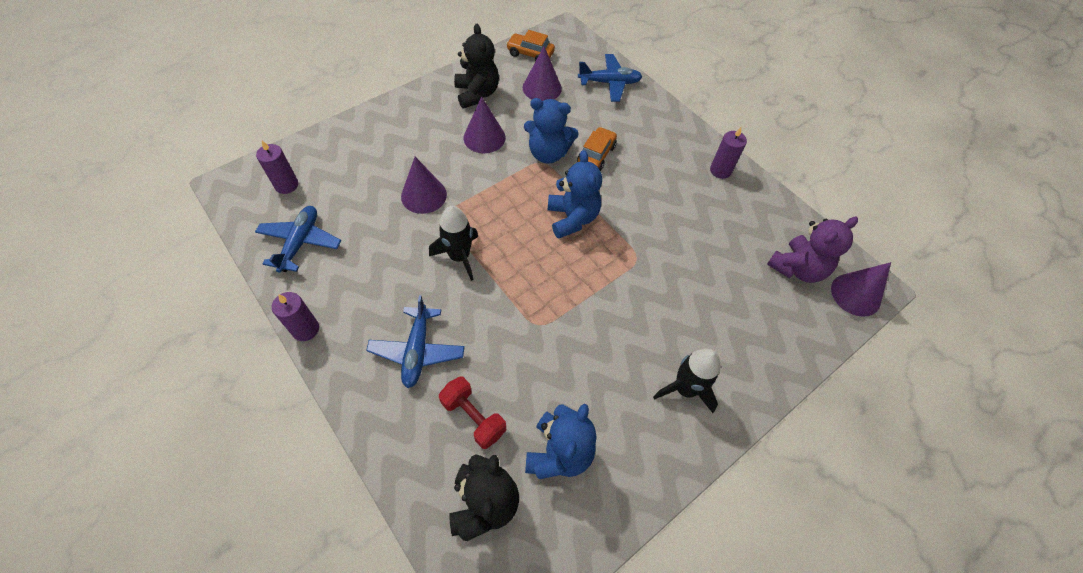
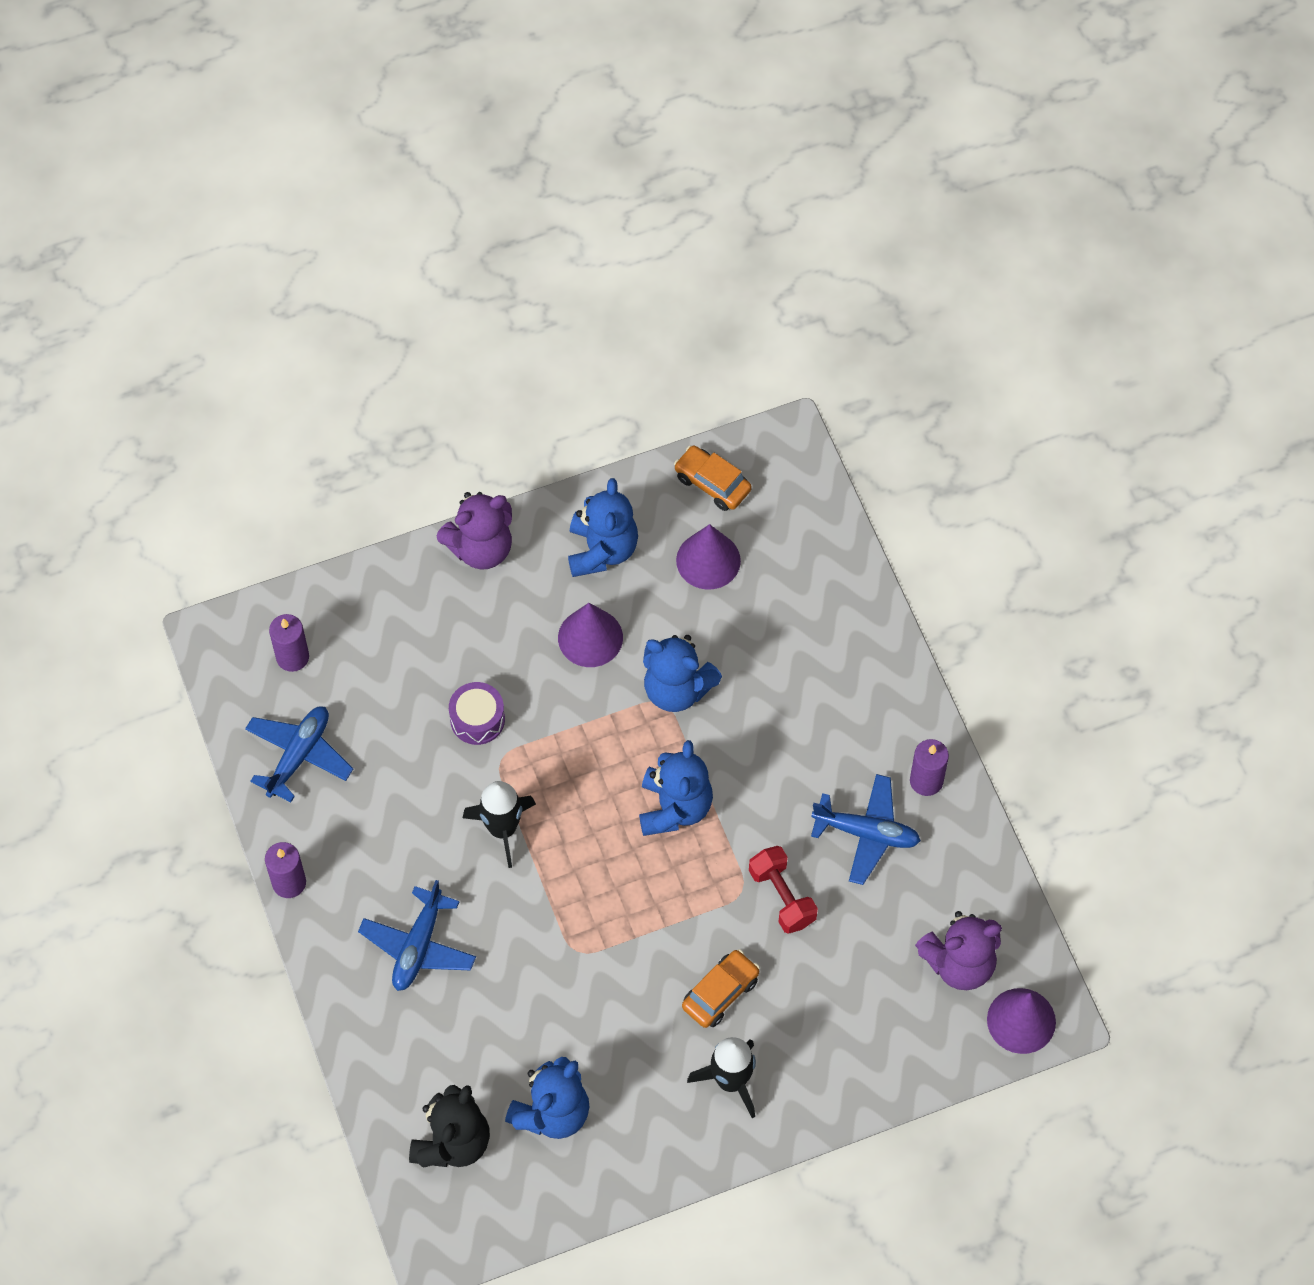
camera: 20 degrees right, 5 degrees up
purple cone [401,157,447,214] -> purple drum [449,682,505,745]
red dumbbell [439,376,506,449] -> red dumbbell moved to [749,846,818,934]
black teddy bear [454,24,499,109] -> blue teddy bear [568,478,638,577]
orange car [577,127,617,171] -> orange car moved to [682,949,760,1028]
blue plane [578,54,642,102] -> blue plane moved to [811,774,921,885]
none -> purple teddy bear [437,492,512,569]

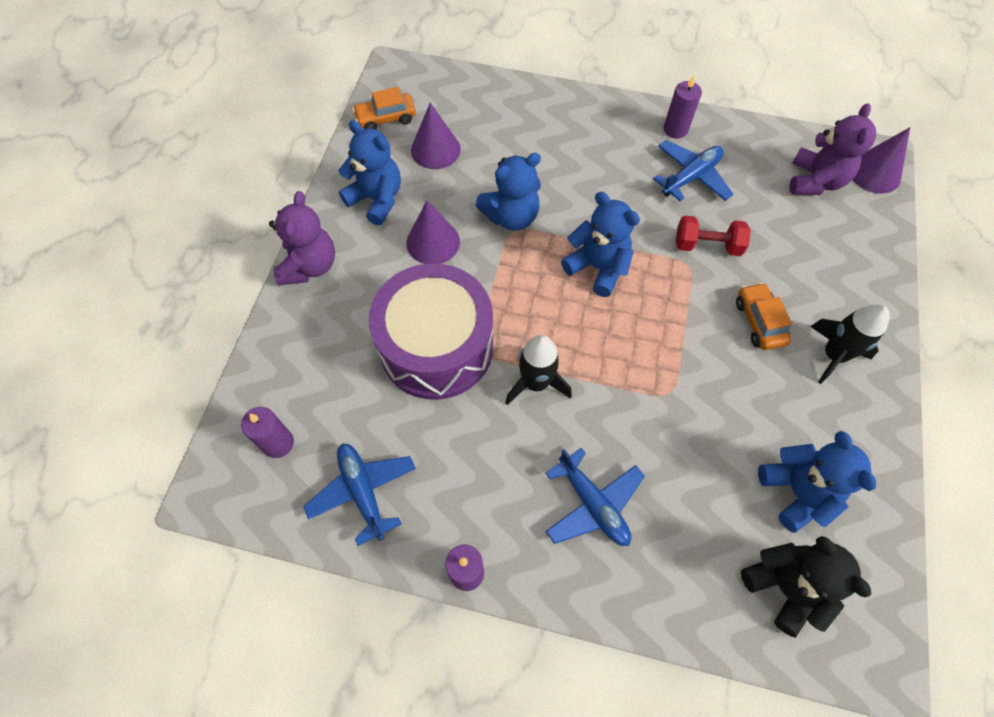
camera: 55 degrees left, 0 degrees up
purple drum [449,682,505,745] -> purple drum [369,264,493,400], size x2.36

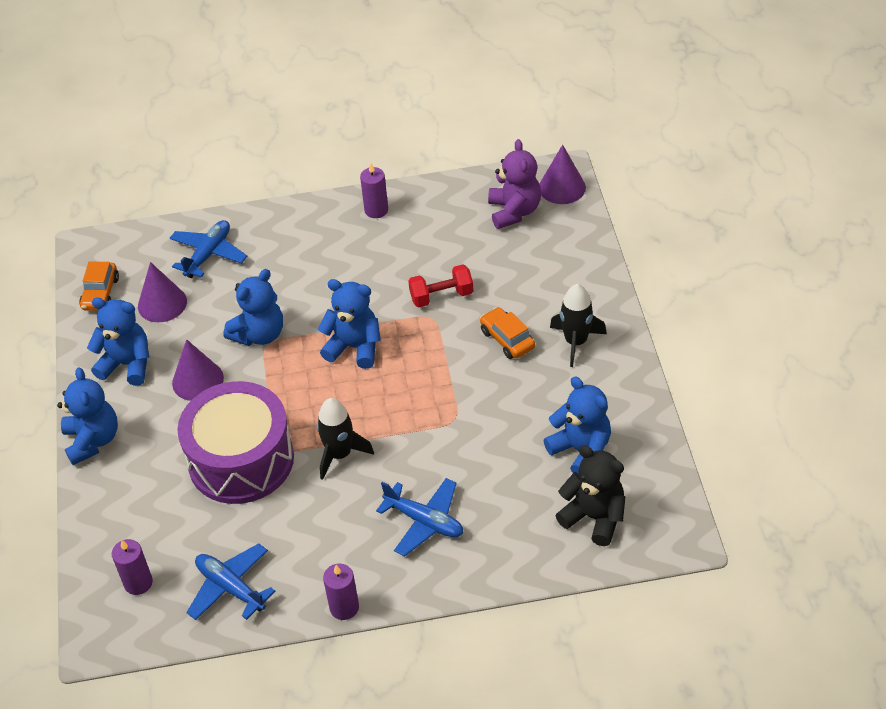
camera: 20 degrees left, 15 degrees down
purple teddy bear [269,191,335,285] -> blue teddy bear [57,368,118,465]
orange car [352,87,416,129] -> orange car turned 45 degrees counterclockwise [79,262,119,311]
blue plane [653,140,733,201] -> blue plane moved to [170,220,247,278]

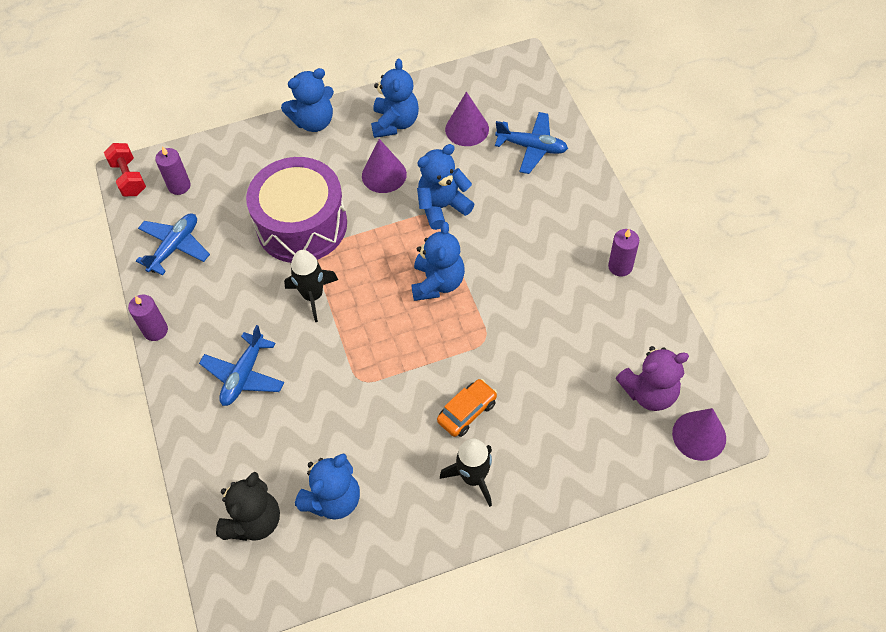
camera: 80 degrees right, 10 degrees up
orange car [79,262,119,311] -> none
blue teddy bear [223,269,283,346] -> blue teddy bear turned 120 degrees clockwise [417,144,474,230]
red dumbbell [408,264,473,307] -> red dumbbell moved to [104,143,146,196]

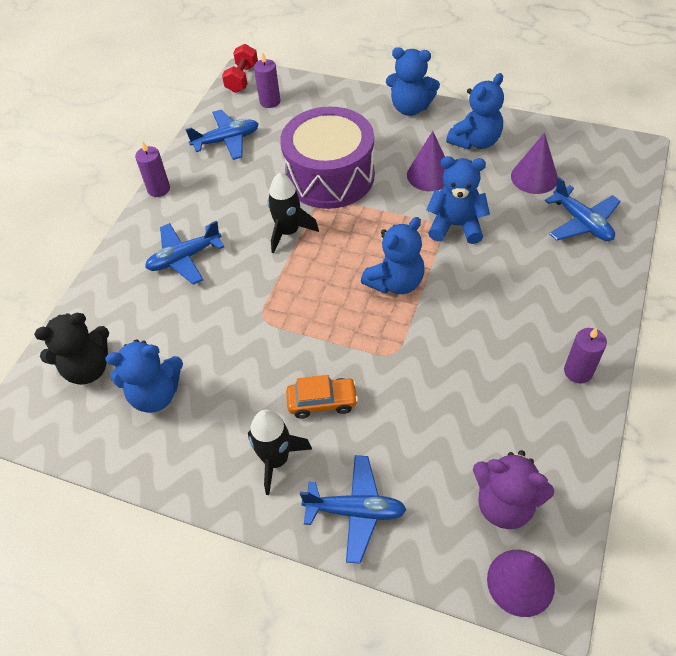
camera: 40 degrees right, 5 degrees down
none -> blue plane [300,455,406,564]

